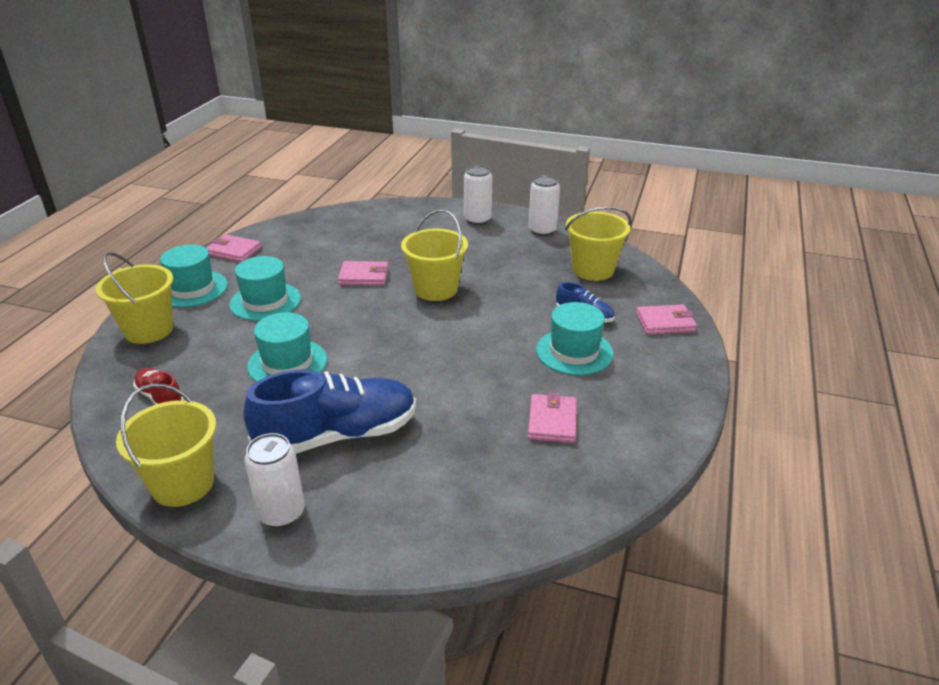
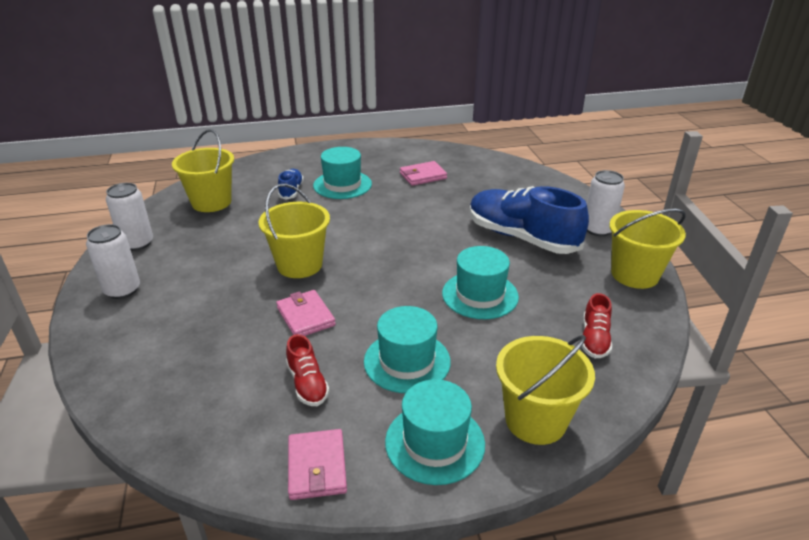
camera: 120 degrees left, 0 degrees up
pink wallet [636,304,697,335] -> none
none -> red shoe [286,334,329,406]

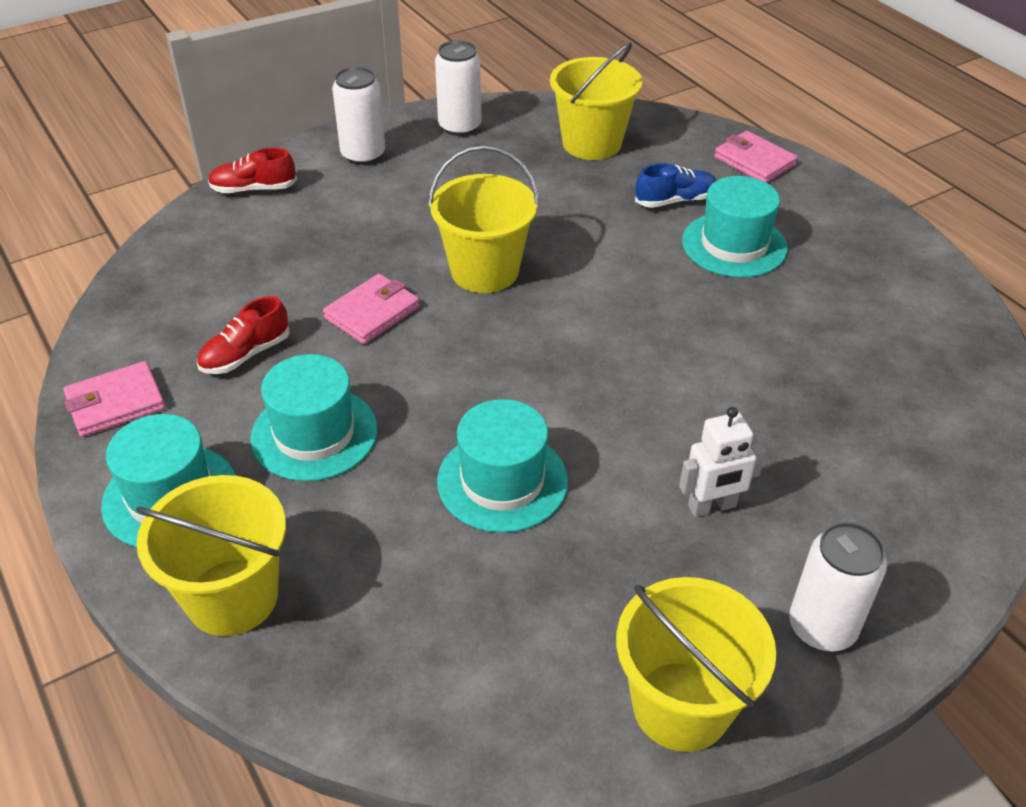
camera: 70 degrees right, 10 degrees up
pink wallet [400,161,447,186] -> pink wallet moved to [714,131,798,183]
blue shoe [470,186,589,254] -> white robot [679,407,766,517]
red shoe [581,293,612,358] -> red shoe moved to [208,148,297,193]

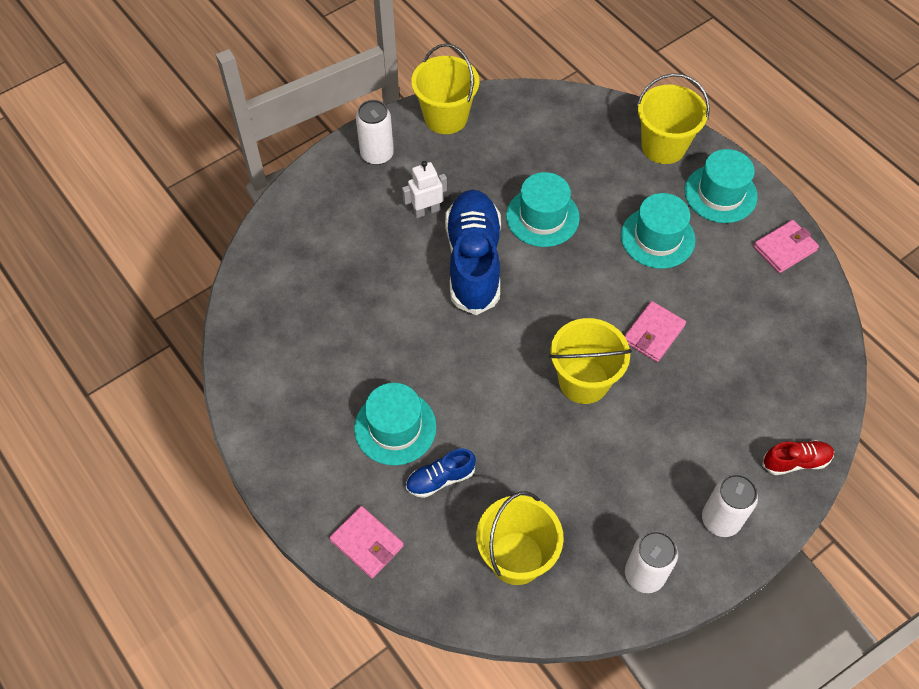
camera: 175 degrees right, 15 degrees up
red shoe [197,296,290,374] -> none
none -> blue shoe [445,189,501,315]

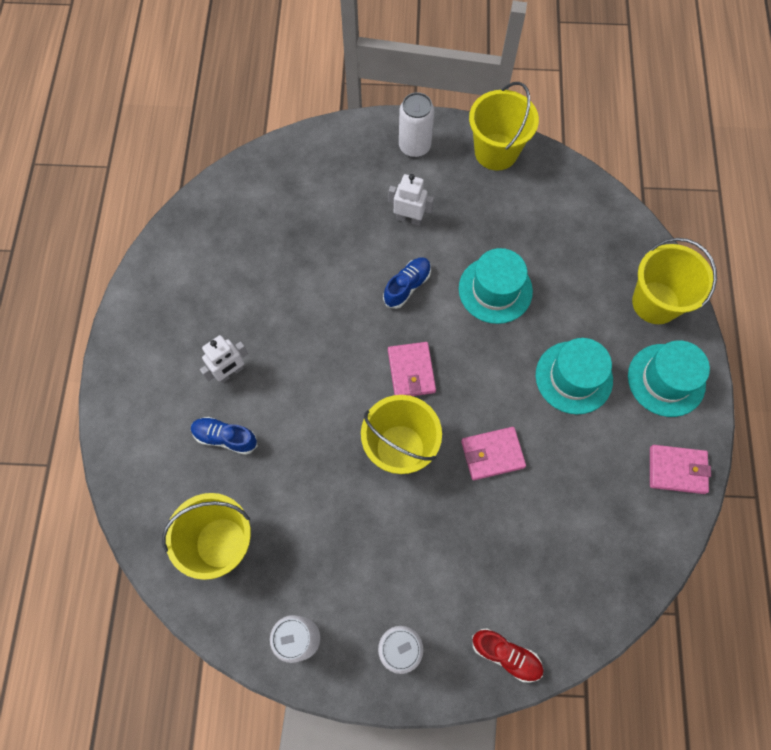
camera: 40 degrees right, 10 degrees up
pink wallet [330,506,404,578] -> pink wallet moved to [388,342,436,396]
turquoise hat [354,383,437,465] -> white robot [200,335,248,383]
blue shoe [445,189,501,315] -> blue shoe [383,257,431,309], size x0.47

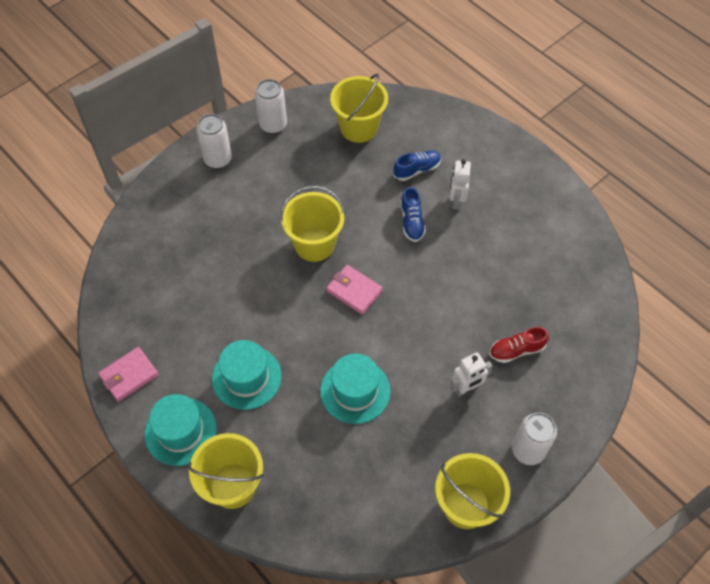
camera: 135 degrees right, 10 degrees down
blue shoe [383,257,431,309] -> blue shoe moved to [400,187,426,242]
pink wallet [461,427,526,480] -> none
red shoe [472,628,544,683] -> red shoe moved to [489,327,549,363]

